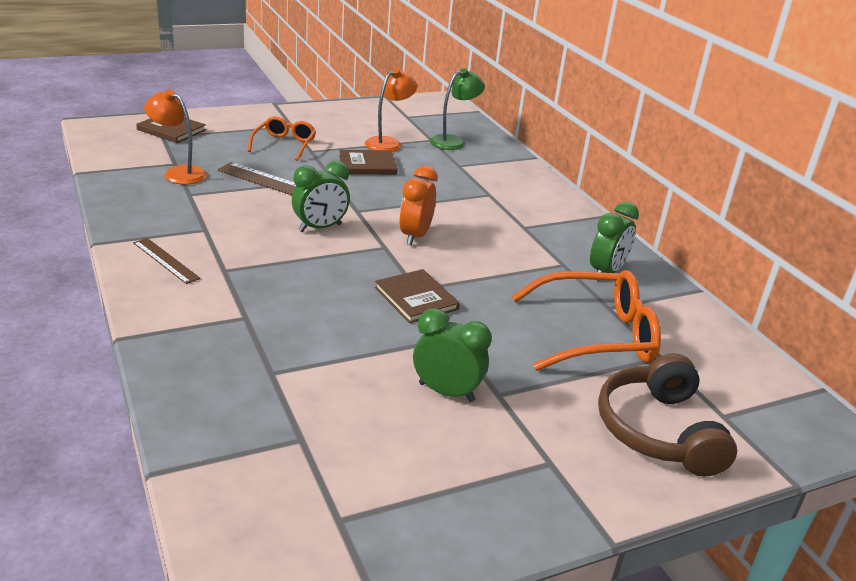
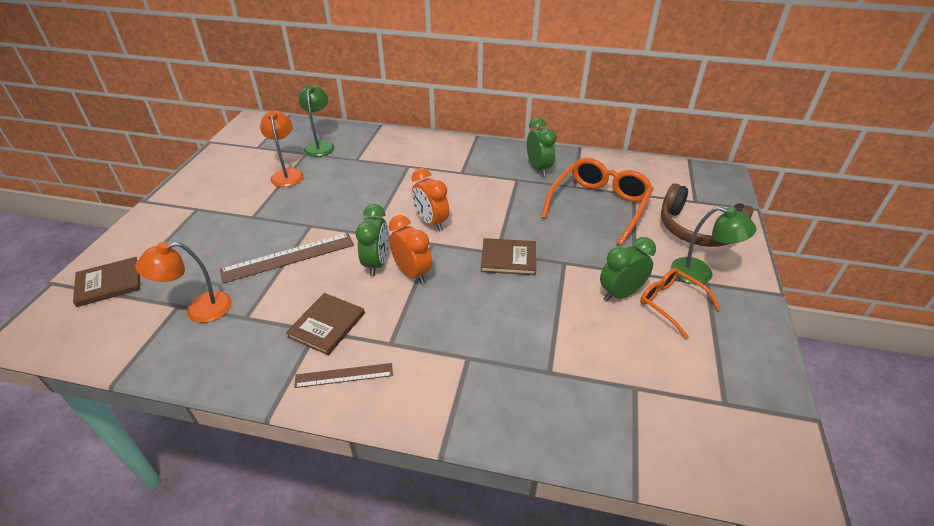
camera: 50 degrees left, 10 degrees up
orange glasses [248,116,316,161] -> orange glasses moved to [640,268,721,339]
brown book [339,150,398,175] -> brown book moved to [286,293,365,355]
none -> orange clock [389,215,432,284]
none -> green lamp [671,207,757,285]

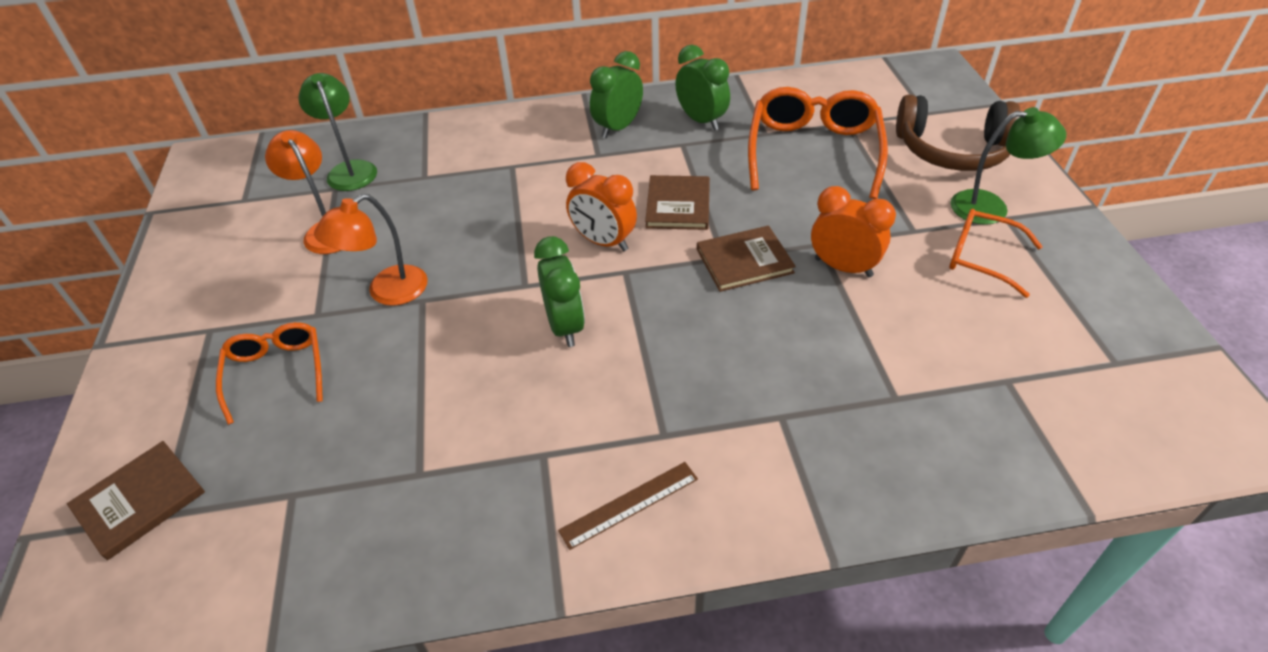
camera: 20 degrees left, 5 degrees up
orange lamp [135,242,232,323] -> orange lamp moved to [314,194,428,306]
brown ruler [220,233,354,284] -> none
brown book [286,293,365,355] -> brown book moved to [645,175,710,230]
orange clock [389,215,432,284] -> orange clock moved to [811,186,896,277]
green clock [600,237,656,302] -> green clock moved to [590,51,643,138]
none -> orange glasses [216,322,323,425]

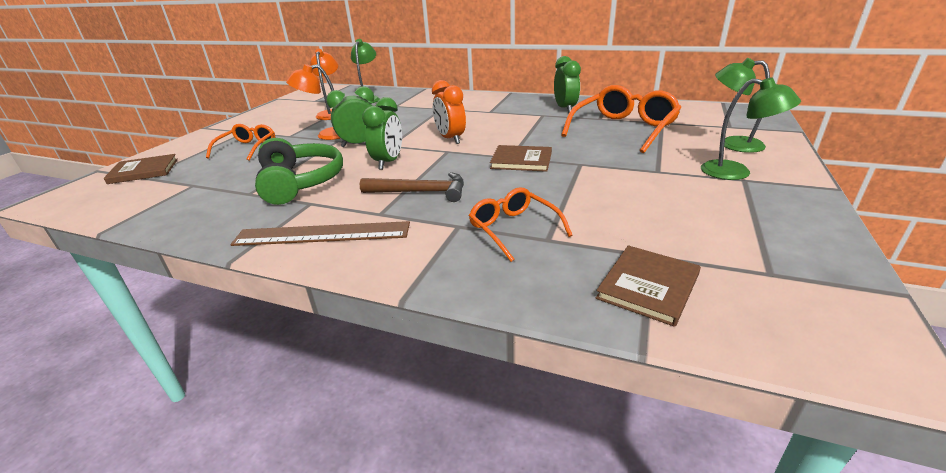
camera: 30 degrees right, 15 degrees down
brown ruler [558,462,698,550] -> brown ruler [230,221,410,246], size x1.66
green clock [590,51,643,138] -> green clock moved to [326,86,374,147]
brown book [645,175,710,230] -> brown book moved to [596,245,701,327]
orange clock [811,186,896,277] -> none
brown headphones [896,94,1020,171] -> green lamp [715,58,770,153]
orange glasses [949,209,1043,298] -> orange glasses moved to [469,187,573,262]
none -> green headphones [255,138,343,205]
none -> brown hammer [360,172,464,202]

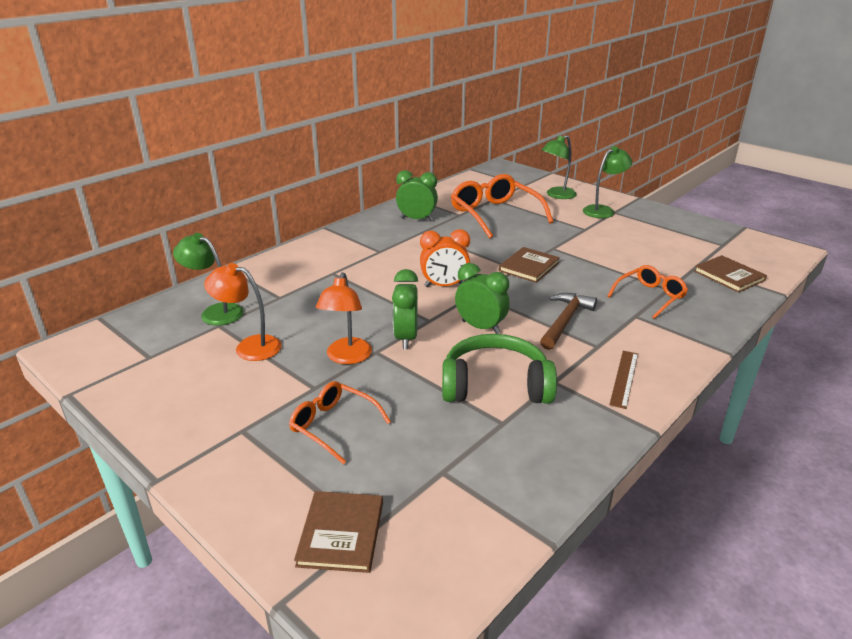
camera: 70 degrees left, 0 degrees up
brown ruler [230,221,410,246] -> brown ruler [609,351,638,409], size x0.60
orange glasses [469,187,573,262] -> orange glasses turned 150 degrees clockwise [607,265,688,319]

